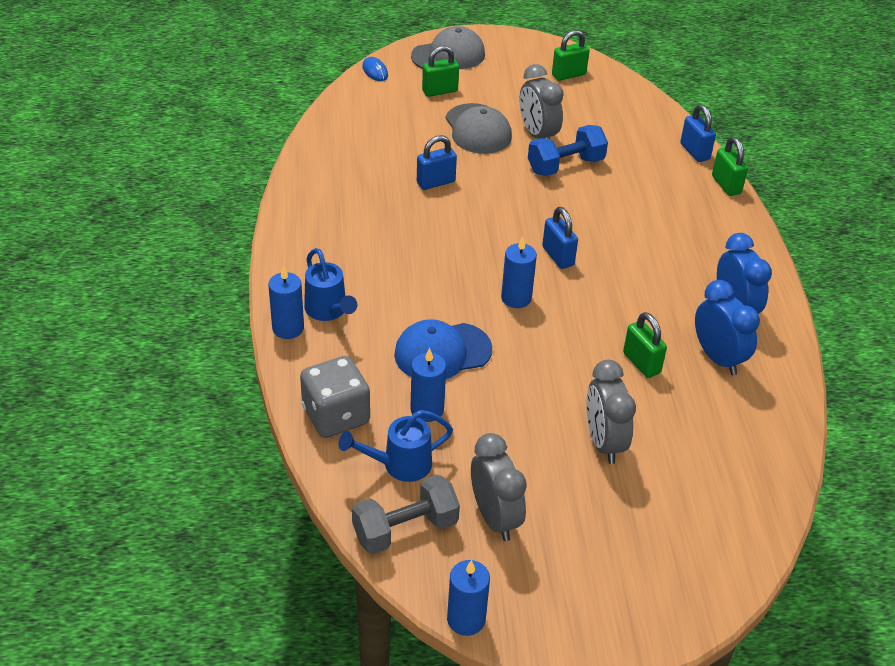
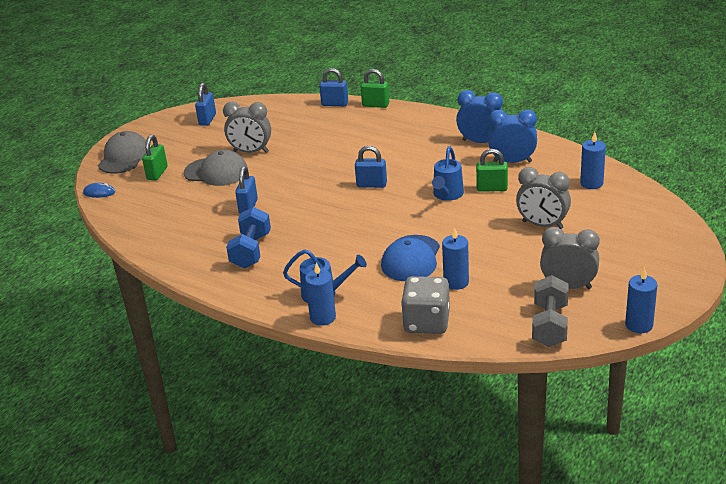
camera: 50 degrees left, 10 degrees down
blue watering can [339,410,453,482] -> blue watering can moved to [432,146,464,201]
blue candle [501,237,537,308] -> blue candle moved to [580,132,606,189]
blue dumbbell [528,125,608,176] -> blue dumbbell moved to [226,207,271,268]
green padlock [552,30,590,81] -> blue padlock [195,83,216,126]

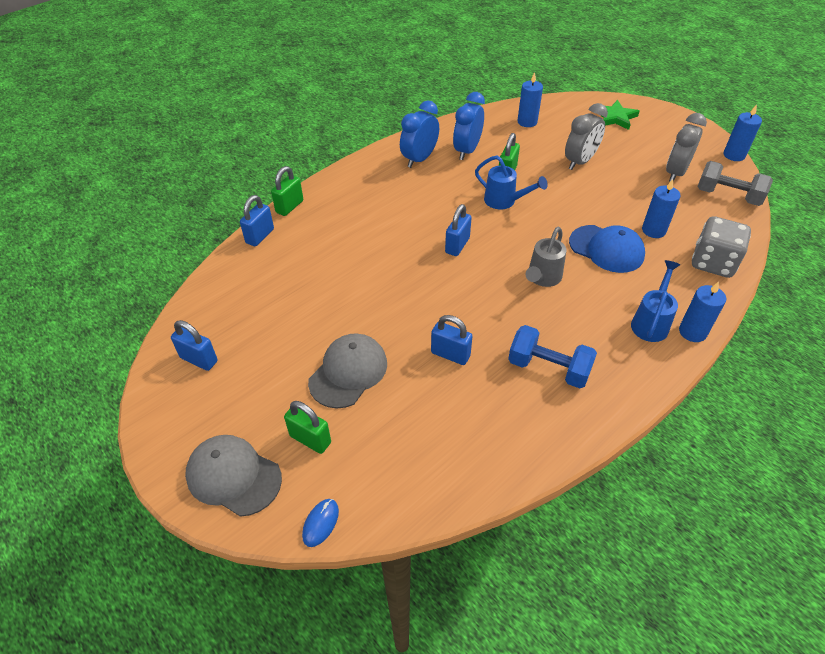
camera: 75 degrees left, 15 degrees up
grey clock [223,101,271,153] -> none
none -> grey watering can [526,227,566,287]
none -> green star [598,100,639,130]

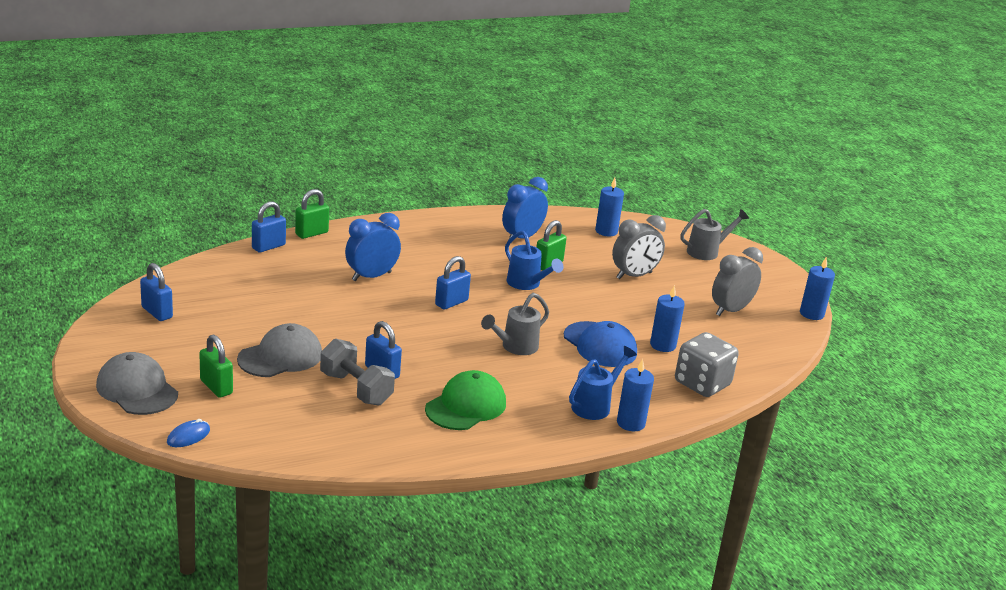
camera: 15 degrees right, 20 degrees down
blue clock [400,100,439,168] -> blue clock moved to [345,213,401,281]
blue dumbbell [508,325,597,388] -> green cap [425,370,506,430]
green star [598,100,639,130] -> grey watering can [680,209,749,260]
grey dumbbell [698,161,773,206] -> grey dumbbell moved to [320,339,395,406]

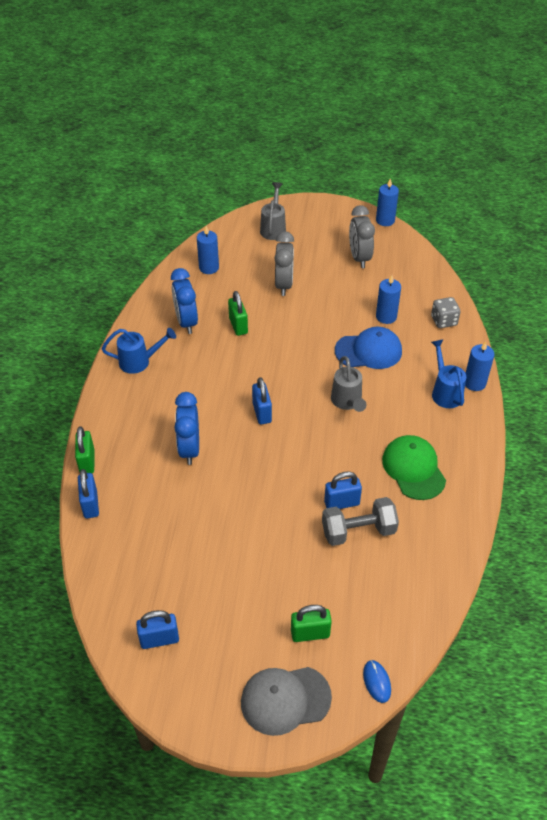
camera: 55 degrees left, 20 degrees up
grey cap [237,323,322,377] -> none
blue watering can [505,231,563,290] -> blue watering can moved to [102,328,176,374]
grey dice [675,332,739,397] -> grey dice [431,297,461,328], size x0.64

